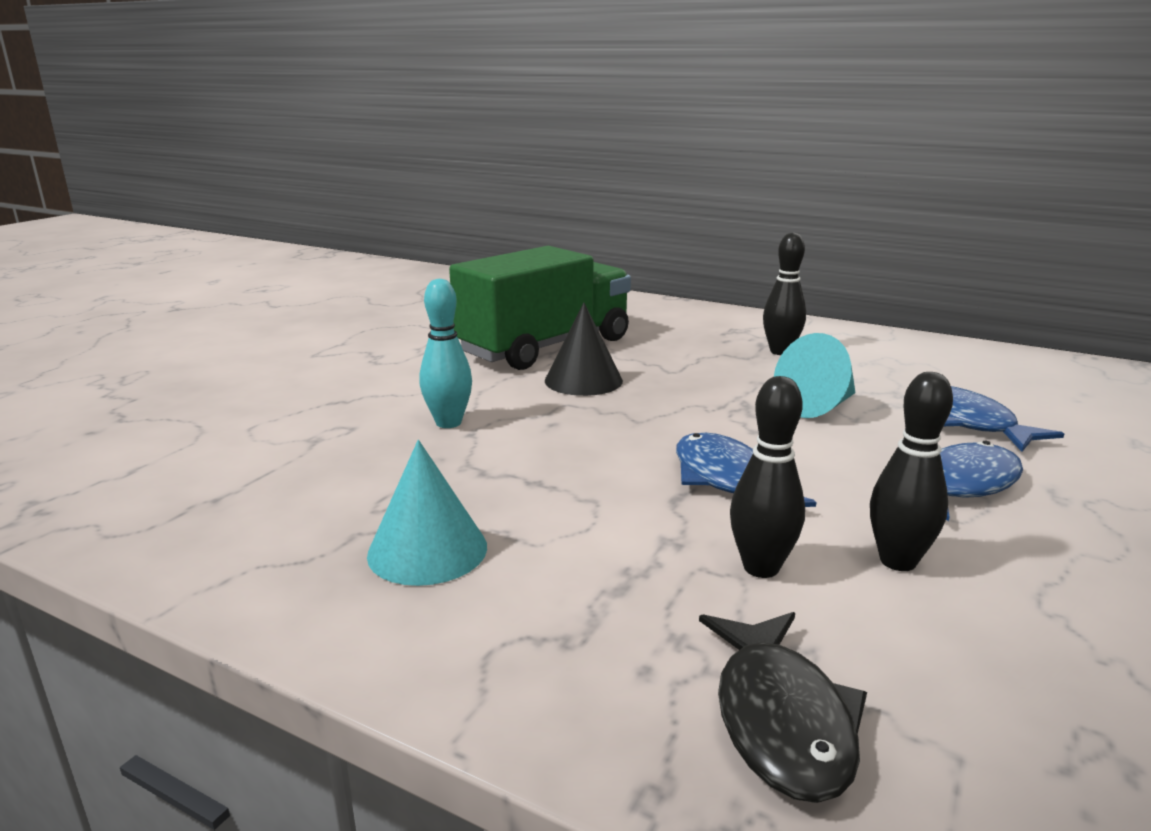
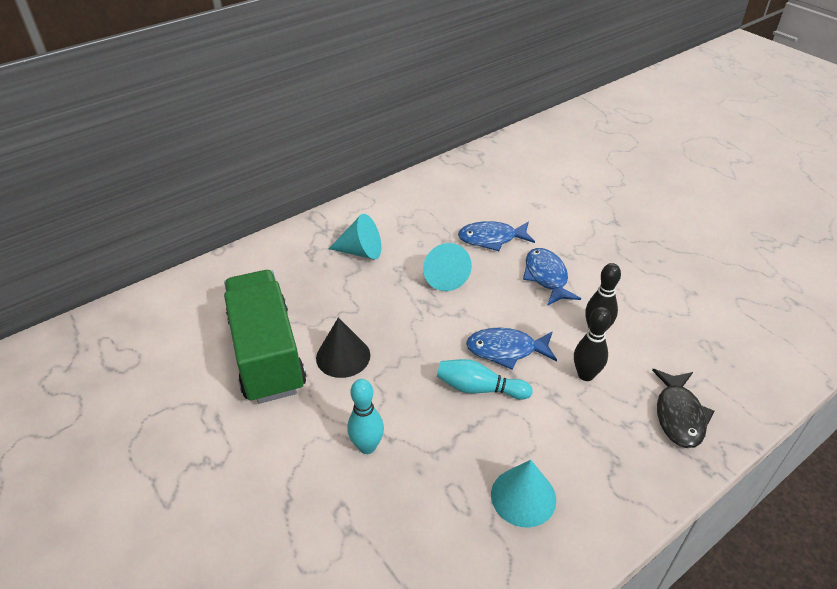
camera: 65 degrees left, 20 degrees up
black fish [699,612,867,803] -> black fish turned 75 degrees clockwise [652,369,714,448]
black bowling pin [763,232,806,355] -> turquoise cone [329,214,381,260]
none -> turquoise bowling pin [437,359,533,400]

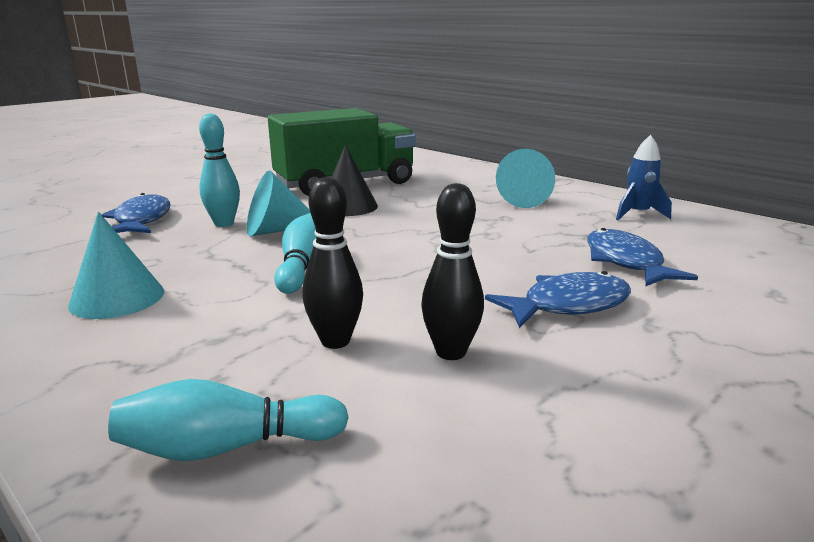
camera: 80 degrees right, 20 degrees down
turquoise cone [423,243,472,291] -> turquoise cone moved to [247,171,310,236]
blue fish [466,328,557,370] -> blue fish moved to [102,193,171,233]
black fish [652,369,714,448] -> turquoise bowling pin [108,379,349,461]
none -> blue rocket [616,135,672,220]

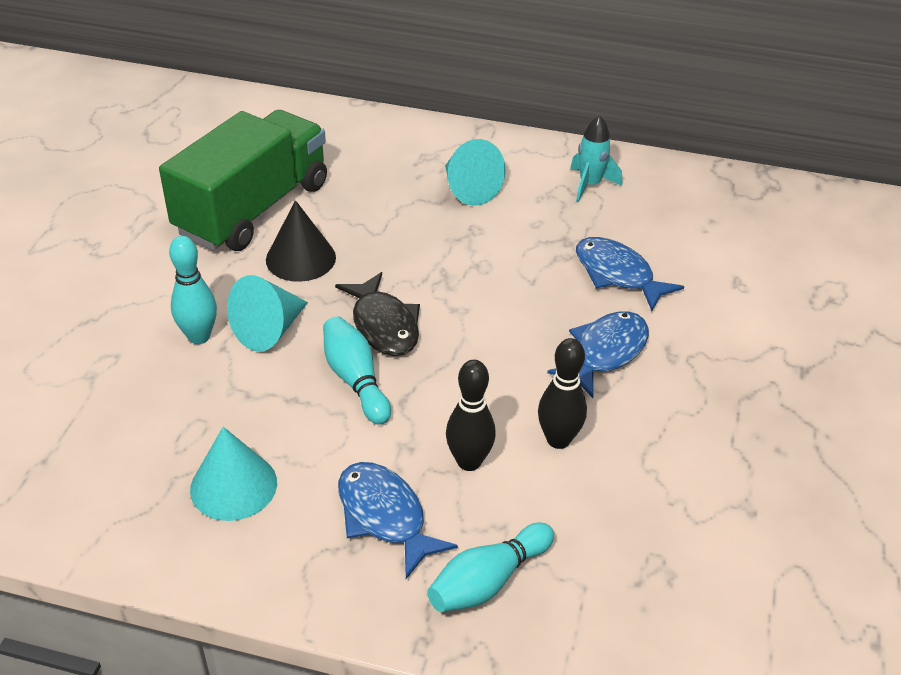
camera: 30 degrees left, 20 degrees up
blue fish [102,193,171,233] -> blue fish moved to [338,462,458,579]
blue rocket [616,135,672,220] -> turquoise rocket [570,115,622,203]
none -> black fish [335,272,420,356]

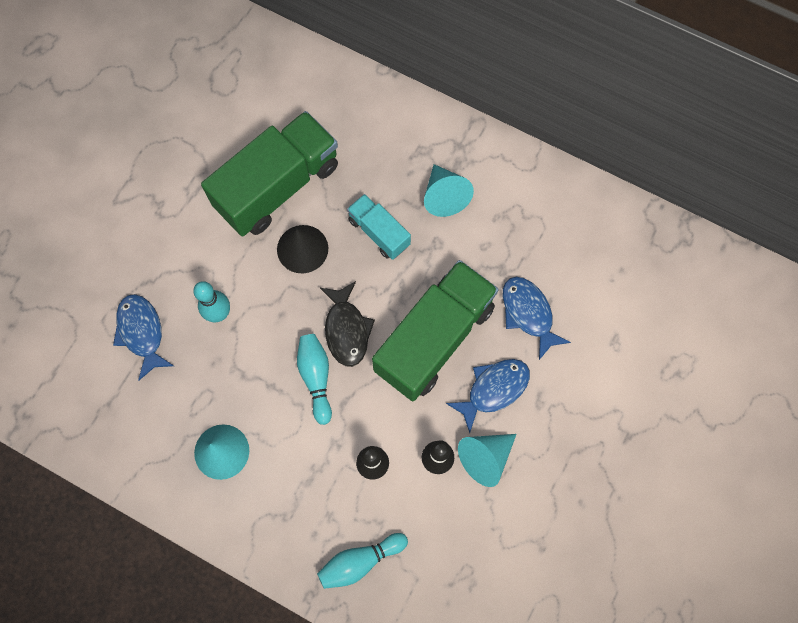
camera: 15 degrees right, 30 degrees up
turquoise cone [227,275,308,351] -> turquoise cone moved to [458,434,517,487]
blue fish [338,462,458,579] -> blue fish moved to [113,294,174,380]
turquoise rocket [570,115,622,203] -> none
none -> turquoise truck [347,194,411,260]
none -> green truck [372,260,499,401]

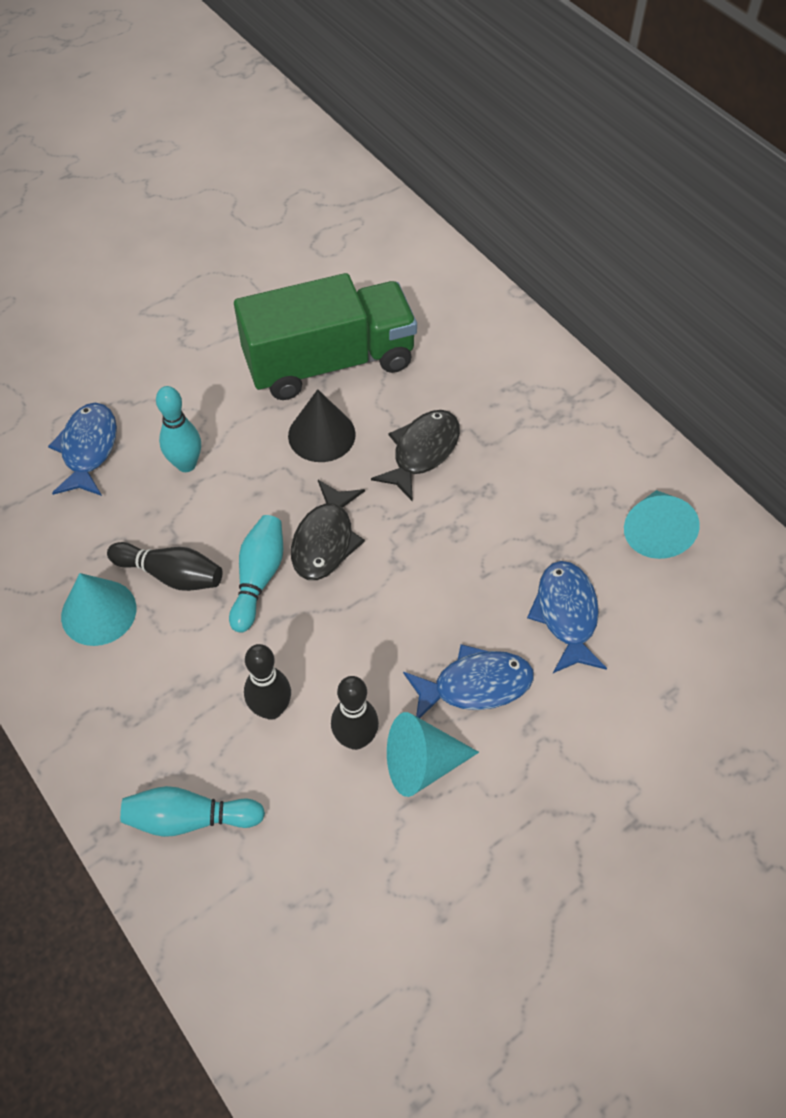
camera: 25 degrees right, 15 degrees down
turquoise truck [347,194,411,260] -> black fish [371,410,460,501]
green truck [372,260,499,401] -> none
turquoise cone [424,164,474,217] -> turquoise cone moved to [624,490,700,559]
none -> black bowling pin [107,542,223,591]

